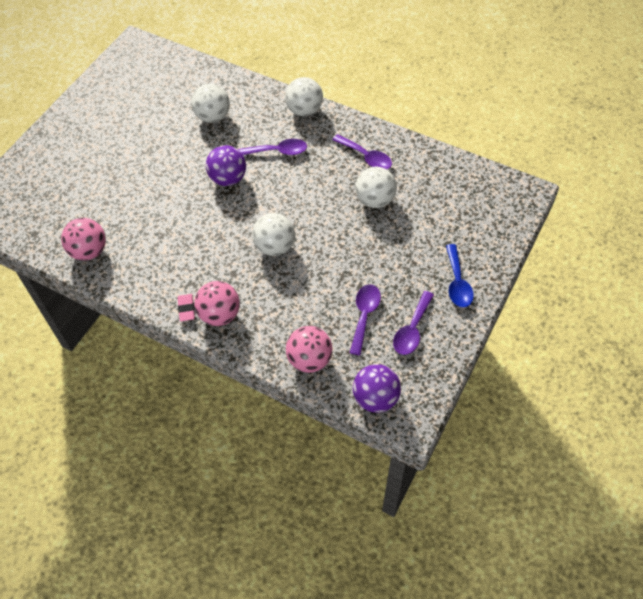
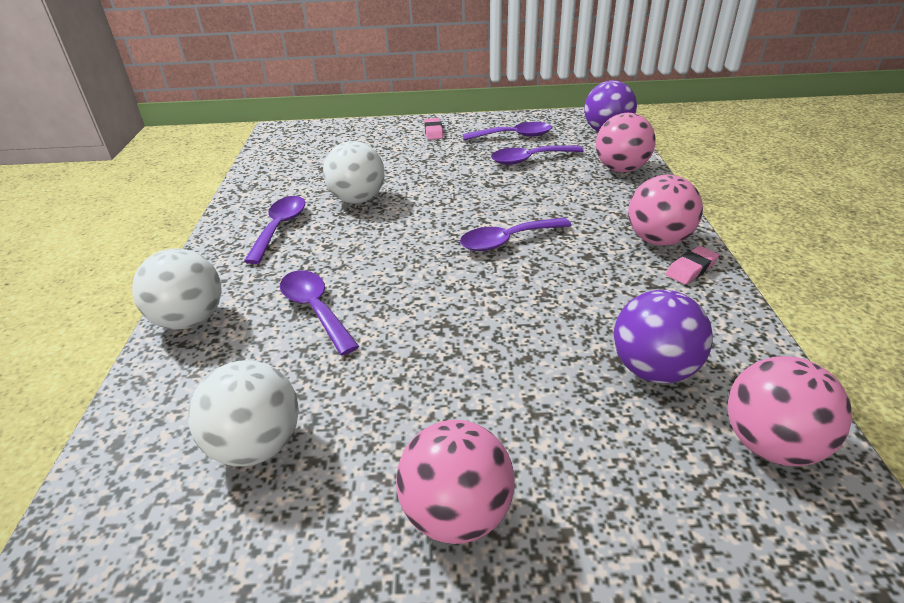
camera: 120 degrees left, 20 degrees down
purple ball [206,145,246,186] -> purple ball moved to [614,290,713,384]
white ball [252,213,295,256] -> purple spoon [460,217,572,251]
blue spoon [446,244,474,308] -> pink eraser [424,118,443,140]
none -> pink ball [396,420,515,544]

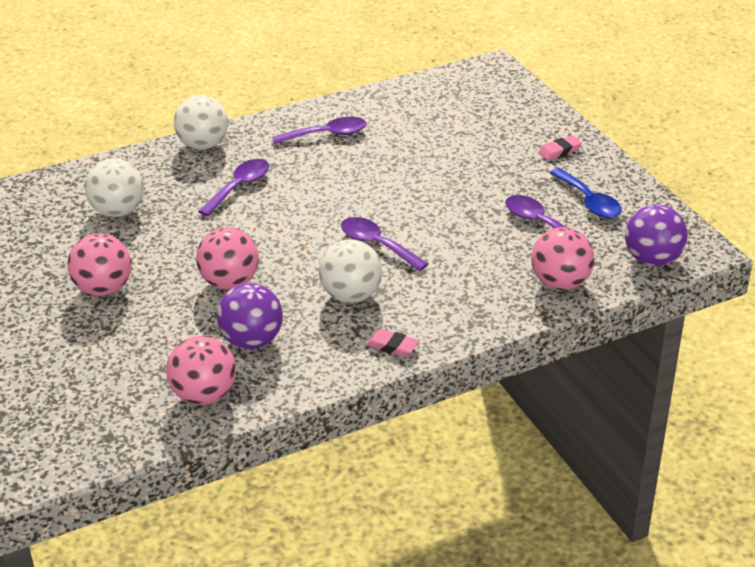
camera: 65 degrees right, 0 degrees up
white ball [323,141,385,204] -> white ball moved to [319,239,382,303]
purple spoon [462,122,552,140] -> blue spoon [550,168,622,218]
pink ball [628,175,703,246] -> pink ball moved to [196,227,259,290]

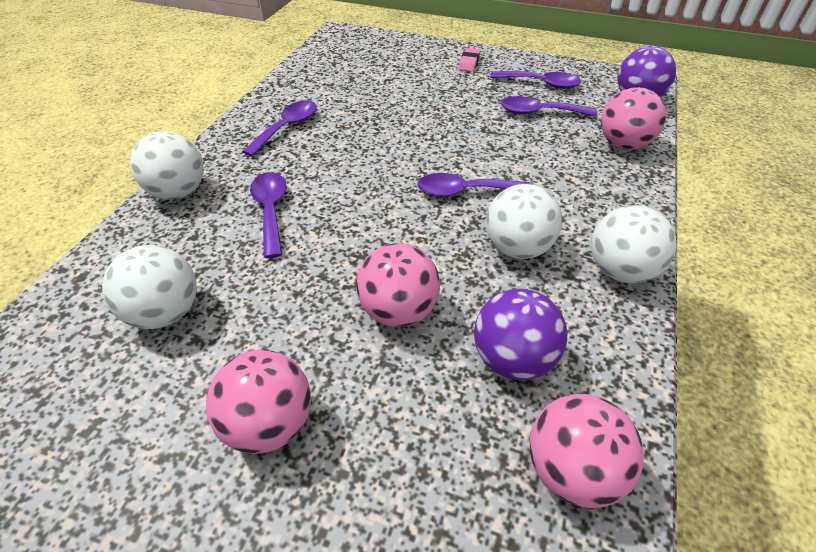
camera: 45 degrees left, 10 degrees up
pink eraser [366,329,419,357] -> white ball [591,205,676,283]
blue spoon [550,168,622,218] -> purple spoon [490,71,581,89]

